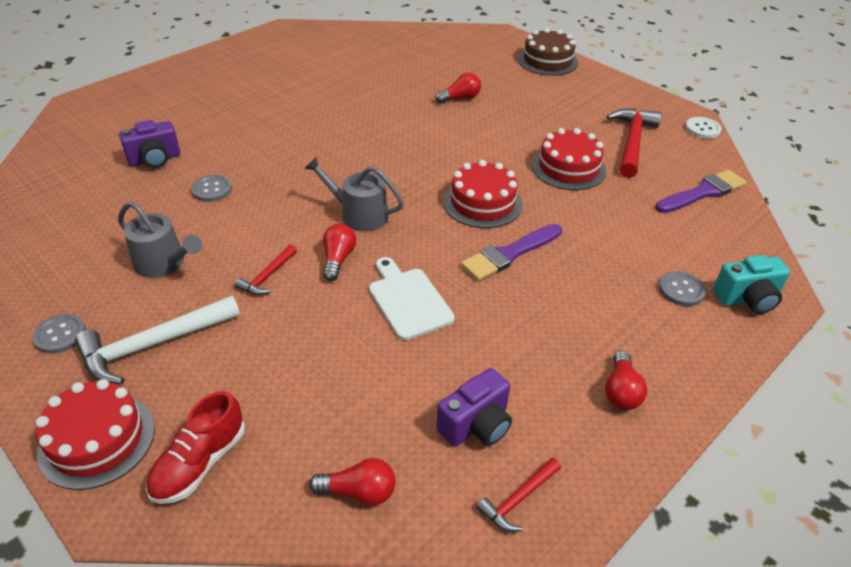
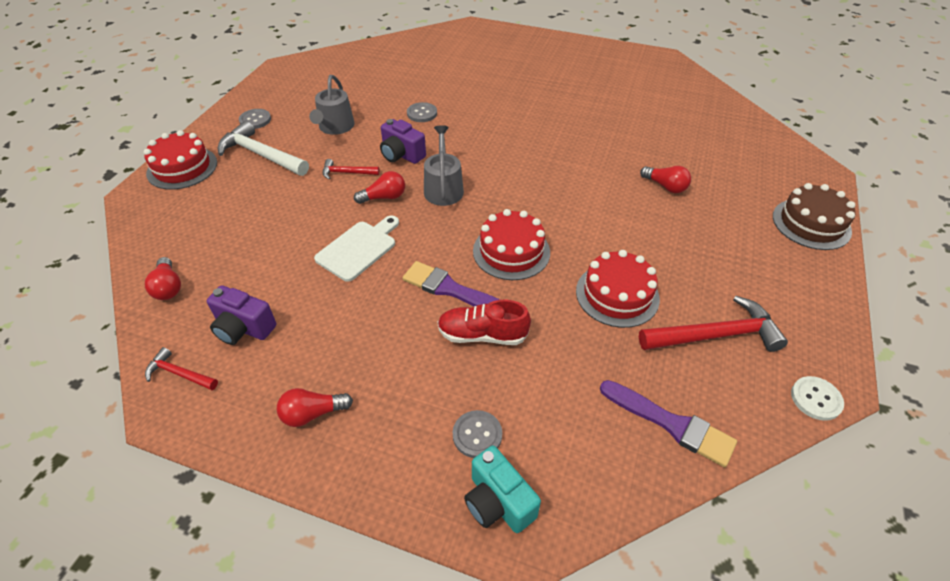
camera: 65 degrees right, 5 degrees up
purple camera [119,120,180,168] -> purple camera moved to [380,119,426,164]
red shoe [146,391,245,504] -> red shoe moved to [437,300,531,345]

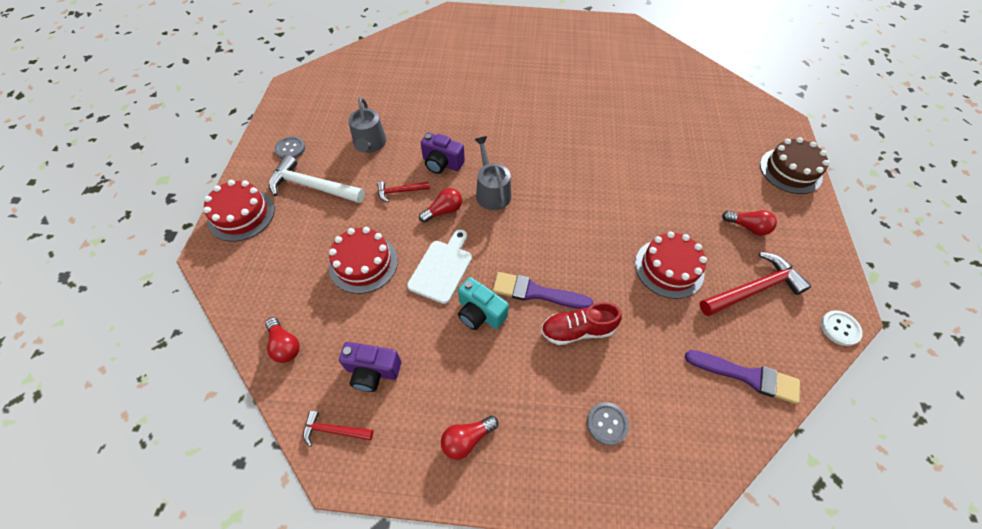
camera: 15 degrees left, 10 degrees up
grey button [407,102,437,122] -> none
turquoise camera [464,446,541,533] -> turquoise camera moved to [458,277,509,330]
red cake [473,209,550,280] -> red cake moved to [329,227,398,294]
red light bulb [640,166,691,193] -> red light bulb moved to [722,210,777,236]

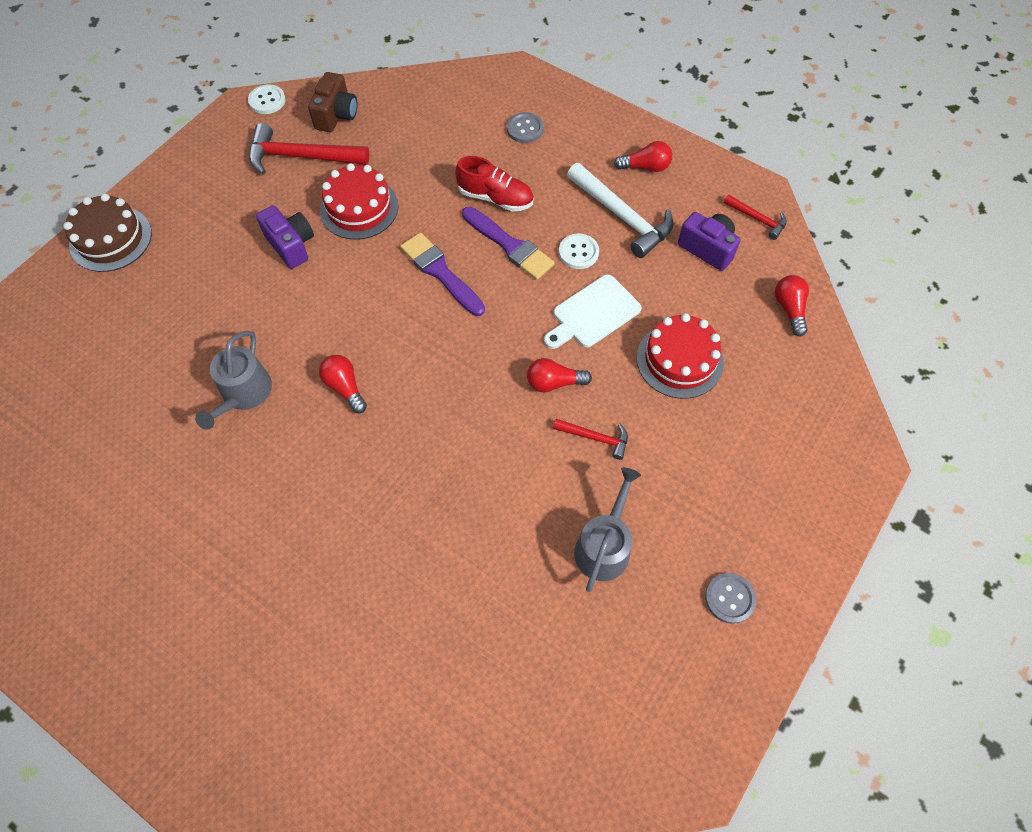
camera: 150 degrees left, 5 degrees up
red cake [203,180,275,242] -> none
white hammer [269,155,365,203] -> white hammer moved to [567,163,673,258]
purple camera [421,133,465,174] -> purple camera moved to [256,205,314,269]
turquoise camera [458,277,509,330] -> white button [559,233,599,269]
grey watering can [474,136,511,210] -> grey watering can moved to [195,331,272,430]
purple brush [685,350,800,404] -> purple brush moved to [400,233,485,316]
red light bulb [722,210,777,236] -> red light bulb moved to [319,355,367,413]
none -> brown camera [308,72,357,132]

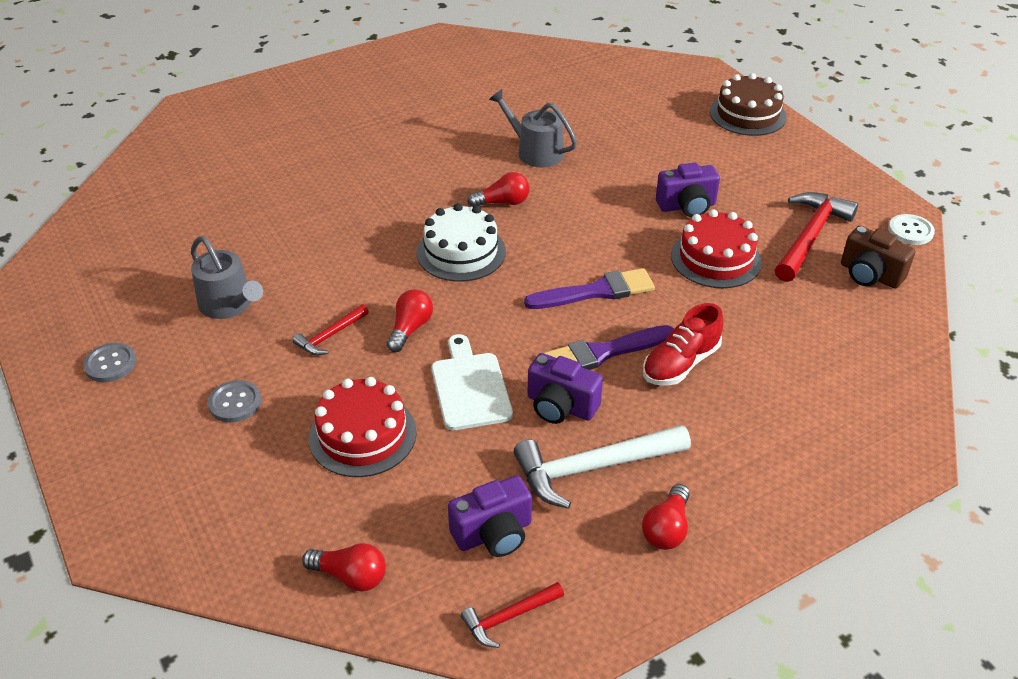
camera: 115 degrees right, 20 degrees down
grey button [507,112,544,143] -> grey button moved to [208,380,262,422]
white button [559,233,599,269] -> purple camera [528,353,603,424]
none -> white cake [417,203,506,282]

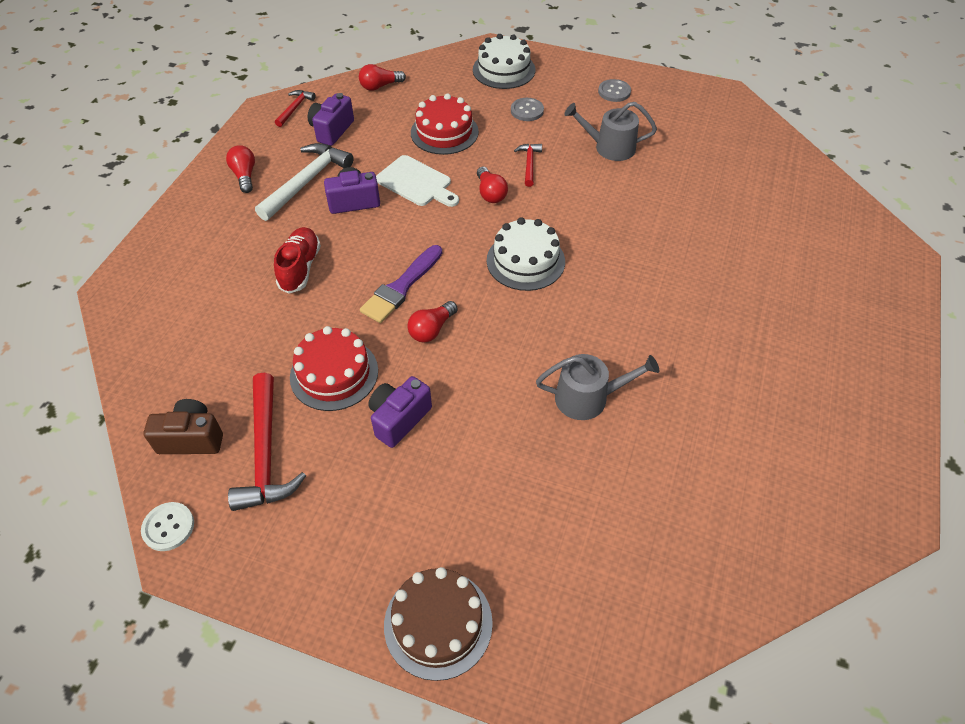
camera: 140 degrees right, 10 degrees up
red light bulb [467,172,530,207] -> red light bulb moved to [407,301,458,342]
purple brush [544,325,674,370] -> none
none -> white cake [473,34,535,89]

